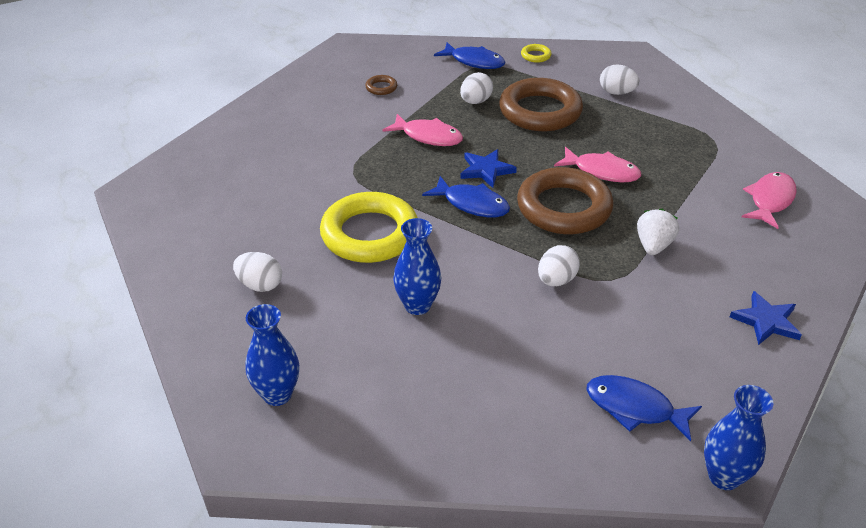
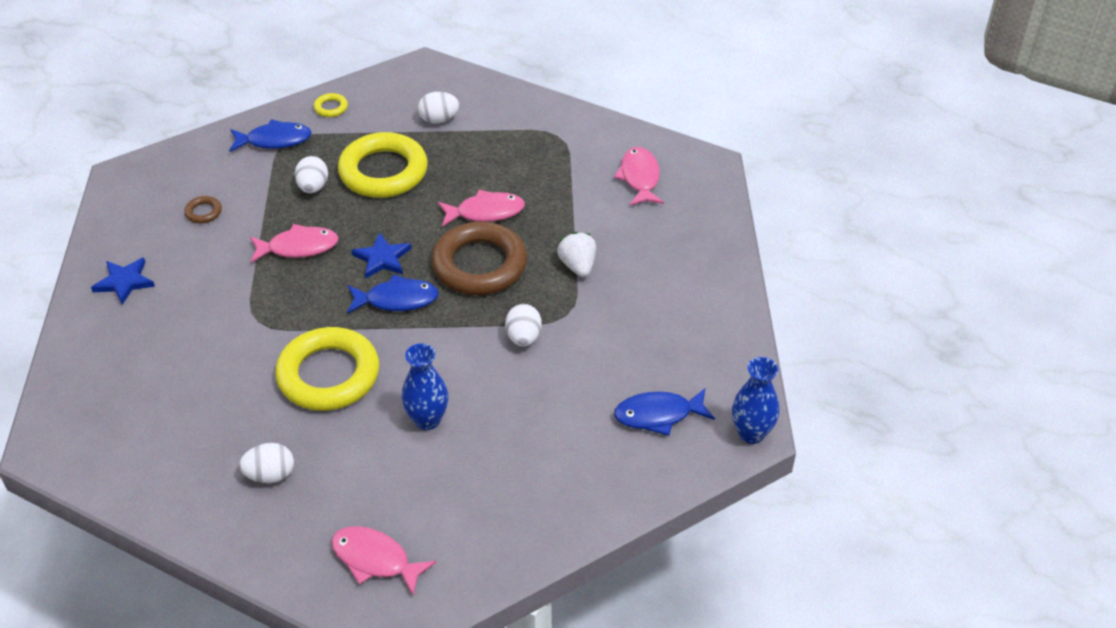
camera: 35 degrees left, 5 degrees up
blue vase [246,304,299,406] -> pink fish [331,526,436,595]
brown ring [499,78,583,131] -> yellow ring [338,132,428,198]
blue star [730,291,802,345] -> blue star moved to [91,258,155,305]

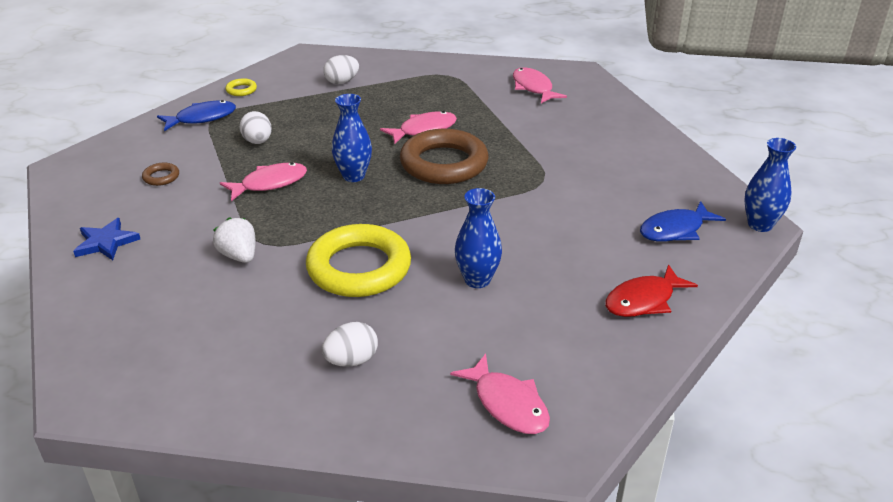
camera: 20 degrees left, 10 degrees down
pink fish [331,526,436,595] -> pink fish turned 135 degrees counterclockwise [450,354,550,434]
yellow ring [338,132,428,198] -> none
blue fish [347,274,439,314] -> none
blue star [351,232,411,278] -> blue vase [332,94,372,182]
white egg [505,304,542,346] -> none
white strawberry [557,232,596,277] -> white strawberry moved to [213,217,256,263]
none -> red fish [605,264,698,317]

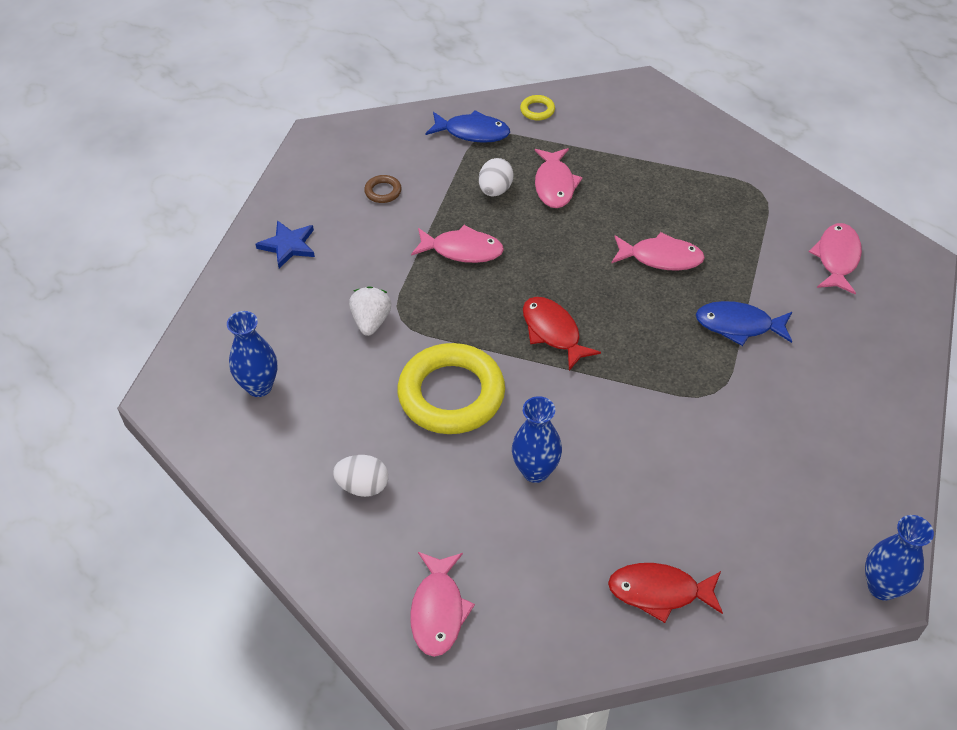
camera: 40 degrees right, 15 degrees up
white egg [323,55,359,84] -> none
blue vase [332,94,372,182] -> blue vase moved to [227,311,277,397]
brown ring [400,129,489,184] -> none
blue fish [640,201,726,241] -> blue fish moved to [696,301,792,346]
none -> red fish [523,297,601,371]
none -> pink fish [535,148,583,208]

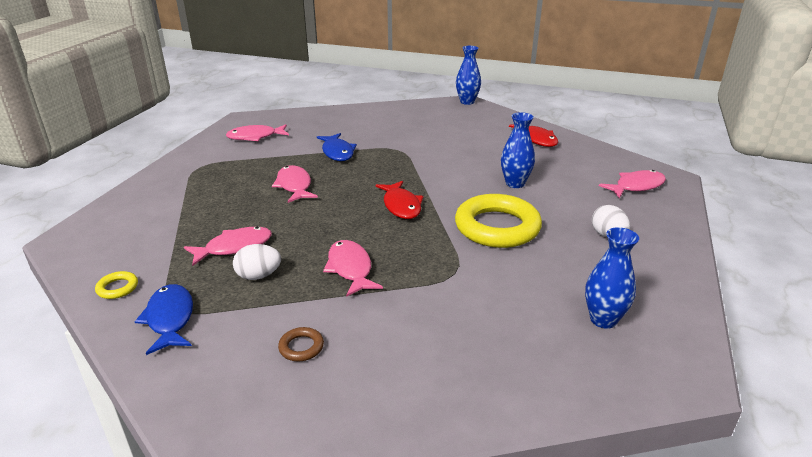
camera: 120 degrees left, 20 degrees down
blue star [256,220,315,269] -> none
white strawberry [349,286,392,336] -> none
red fish [523,297,601,371] -> red fish turned 45 degrees counterclockwise [376,181,423,219]

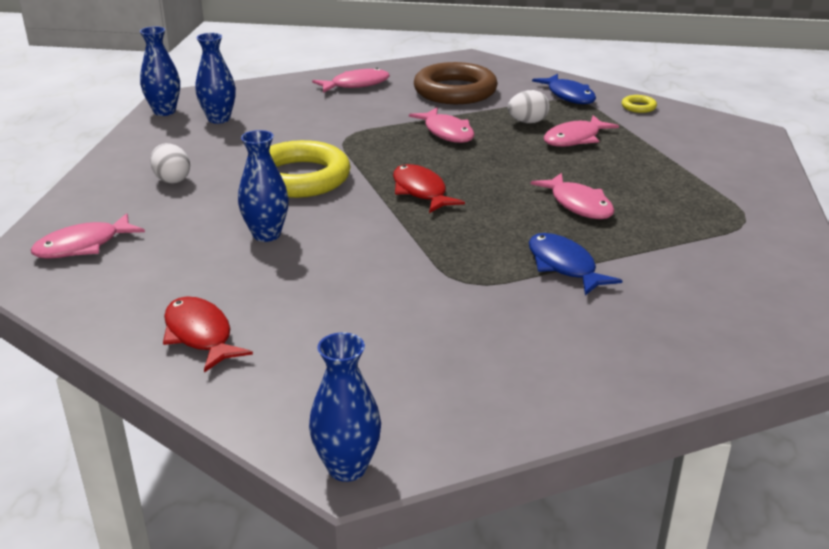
camera: 170 degrees right, 0 degrees up
pink fish [226,124,289,141] -> pink fish moved to [312,68,390,93]
brown ring [278,327,324,361] -> brown ring [414,62,498,104], size x2.50
none -> blue vase [140,26,180,116]

